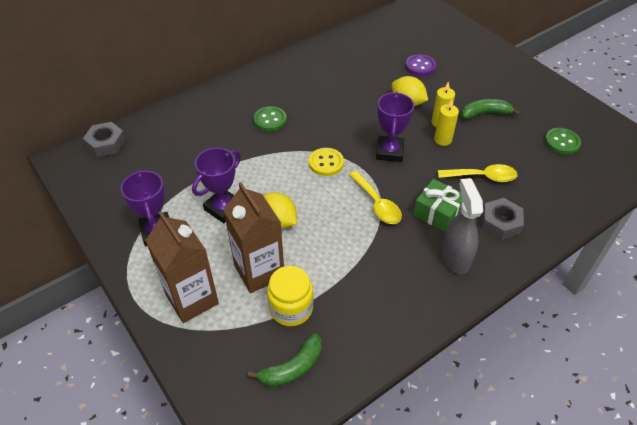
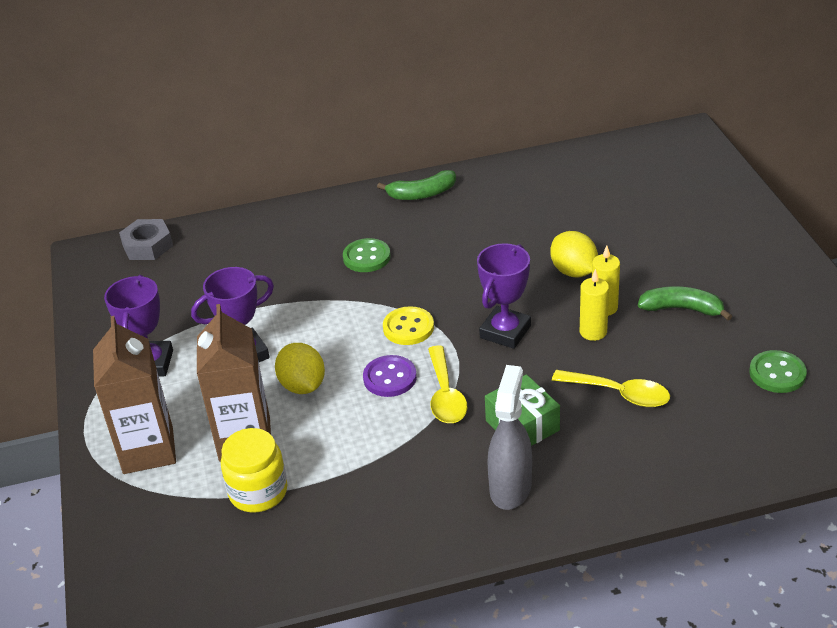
camera: 25 degrees right, 10 degrees down
green banana [248,333,322,387] -> green banana moved to [377,170,456,200]
purple button [405,54,436,76] -> purple button moved to [363,355,417,397]
grey nut [482,198,524,240] -> none

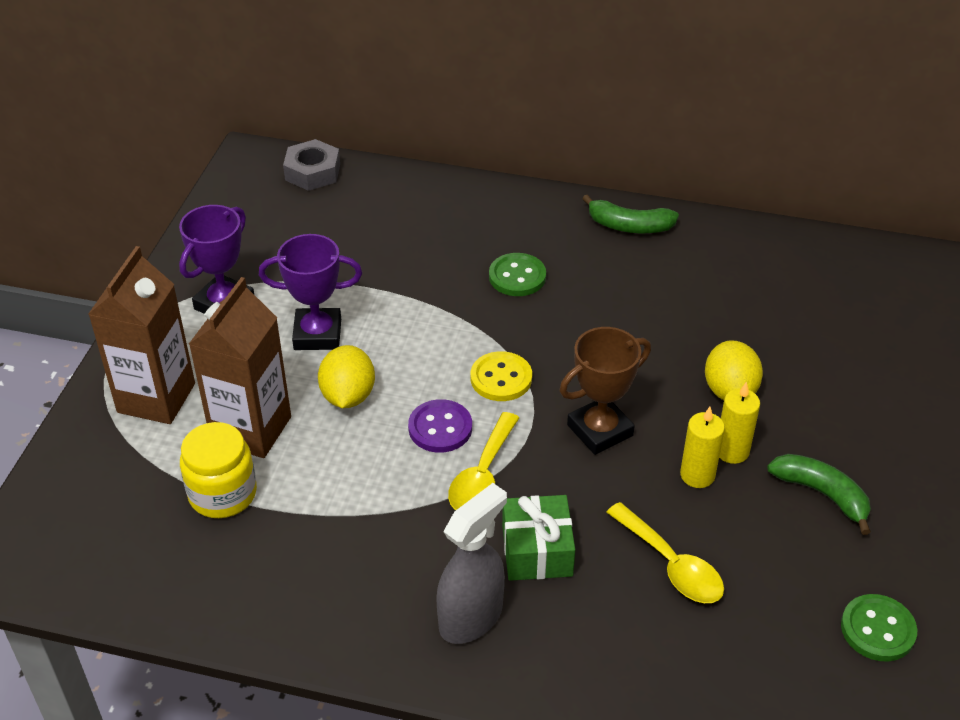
camera: 25 degrees right, 5 degrees up
purple trophy [477,243,531,349] -> brown trophy [560,327,651,455]

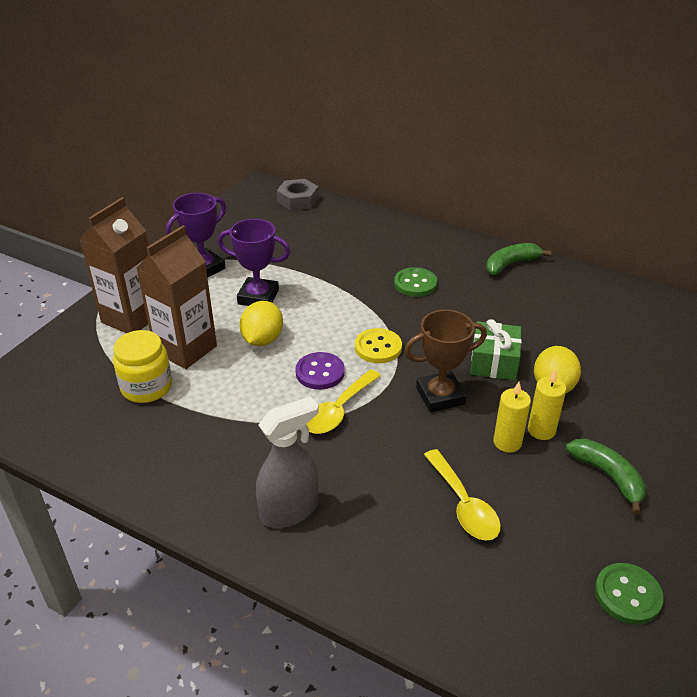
camera: 15 degrees right, 5 degrees down
green gift [502,495,575,581] -> green gift moved to [470,319,522,380]
green banana [582,195,679,233] -> green banana turned 120 degrees clockwise [486,243,551,275]

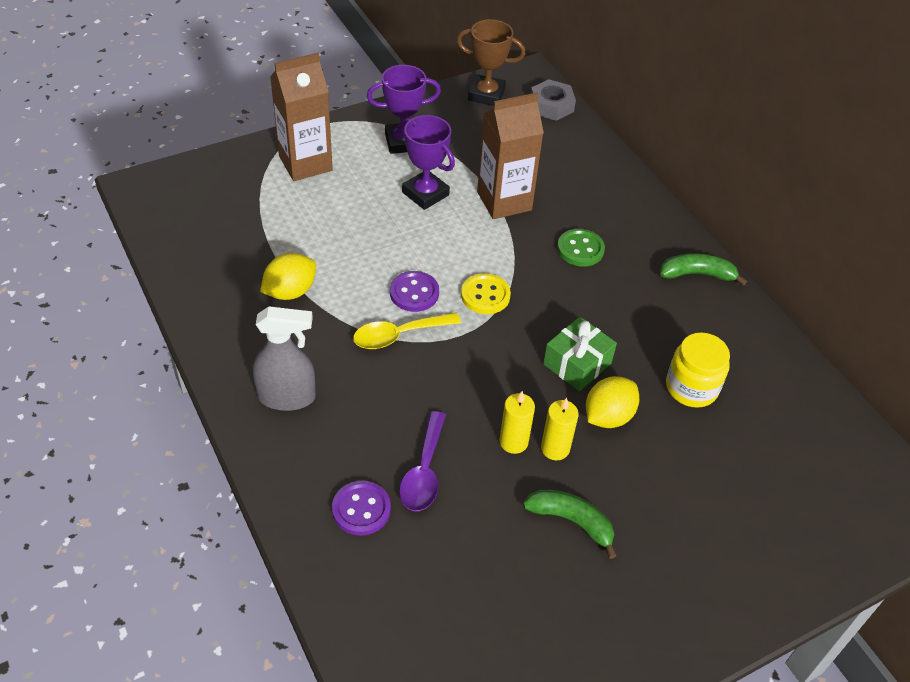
camera: 30 degrees right, 10 degrees up
yellow jar [113,330,172,403] -> yellow jar moved to [666,333,730,408]
brown carton [136,226,217,369] -> brown carton moved to [477,93,544,219]
yellow lemon [239,301,283,346] -> yellow lemon moved to [260,253,316,300]
brown trophy [404,310,487,412] -> brown trophy moved to [457,19,525,106]
yellow spoon [424,449,501,541] -> purple spoon [399,411,446,511]
green banana [566,439,646,515] -> green banana turned 60 degrees counterclockwise [523,490,617,559]
green button [595,563,664,625] -> none
none -> purple button [332,481,391,536]

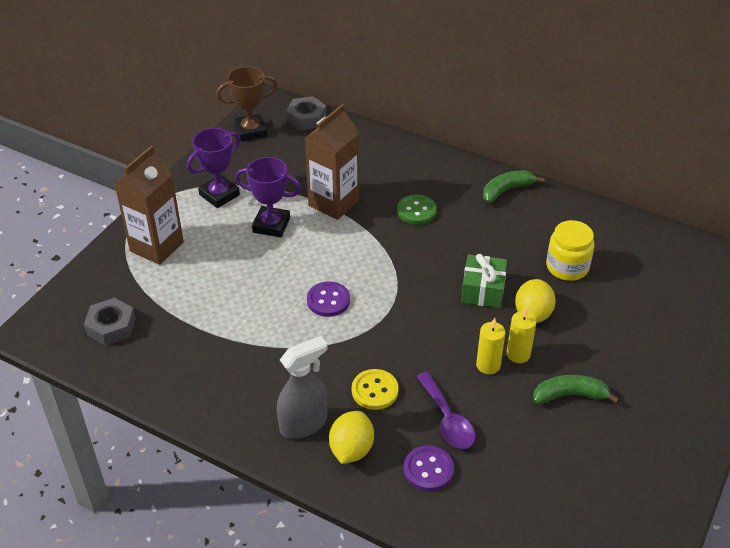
camera: 30 degrees left, 5 degrees down
yellow lemon [260,253,316,300] -> yellow lemon moved to [329,411,374,464]
yellow spoon [353,312,461,349] -> none
yellow button [461,273,511,314] -> yellow button moved to [352,369,399,410]
none -> grey nut [84,298,136,346]

